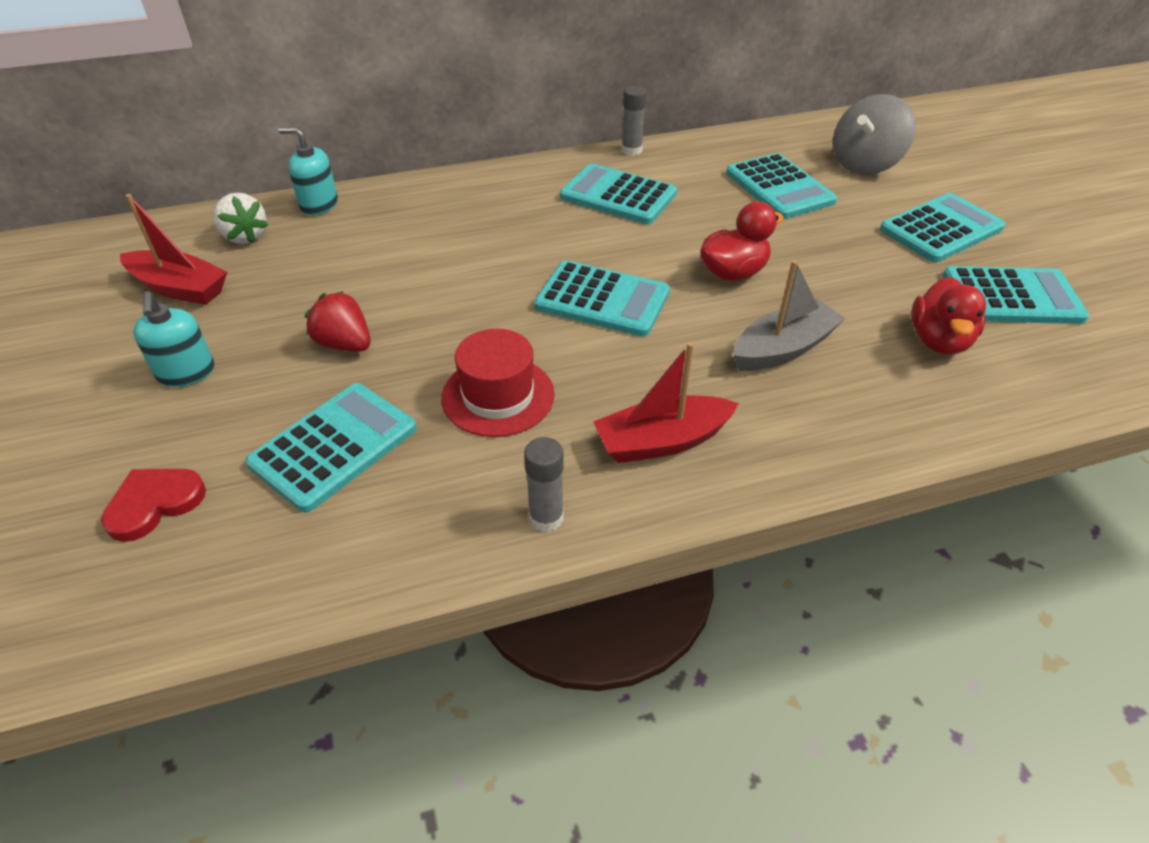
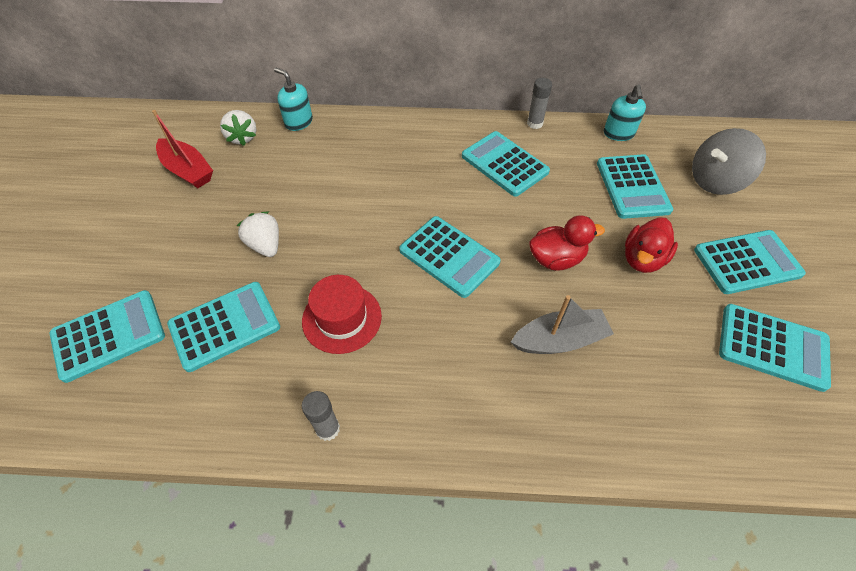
camera: 20 degrees right, 10 degrees up
red heart [101,469,206,542] -> turquoise calculator [50,290,165,383]
turquoise soap dispenser [133,291,215,387] -> turquoise soap dispenser moved to [604,84,646,141]
red strawberry [305,291,371,352] -> white strawberry [237,212,279,257]
red boat [593,342,739,463] -> none
red duck [911,277,986,355] -> red duck moved to [625,217,678,273]

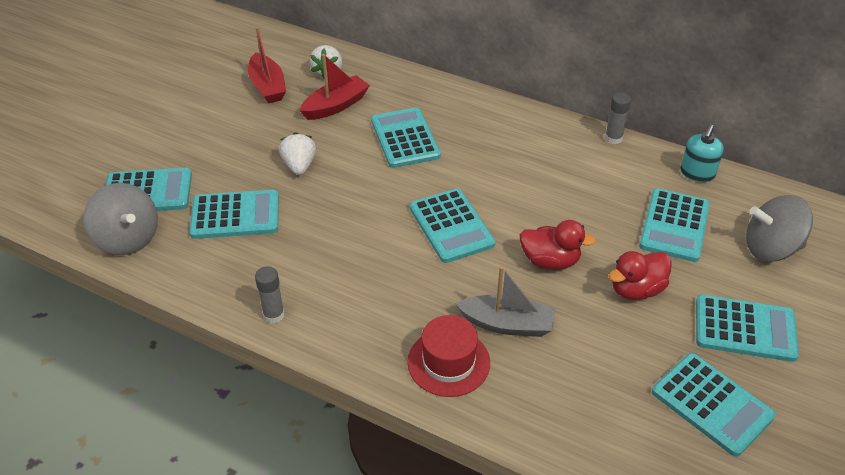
camera: 25 degrees right, 10 degrees down
turquoise soap dispenser [274,68,313,131] -> none
red hat [302,275,382,354] -> red hat moved to [407,315,490,397]
turquoise calculator [462,131,550,197] -> turquoise calculator moved to [371,107,441,168]
none -> grey spinning top [83,183,158,255]
none -> red boat [299,54,370,120]

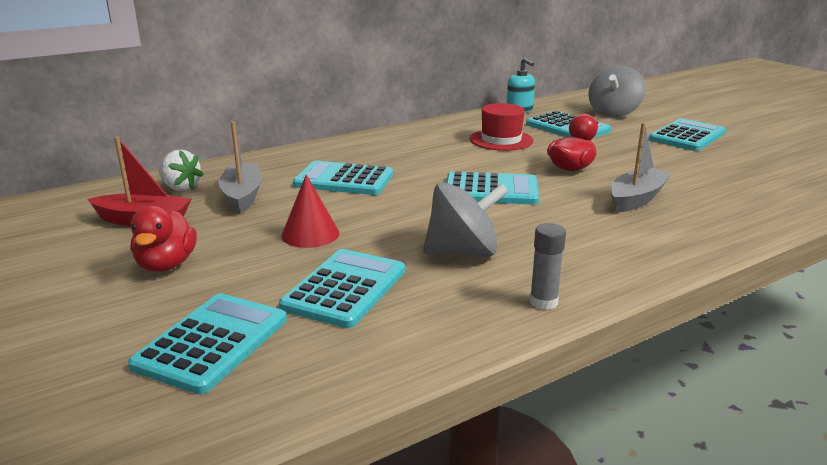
camera: 60 degrees left, 20 degrees down
grey spinning top [83,183,158,255] -> grey spinning top moved to [423,182,509,257]
white strawberry [279,132,316,175] -> red cone [281,174,339,248]
red boat [299,54,370,120] -> grey boat [218,121,262,214]
red hat [407,315,490,397] -> red hat moved to [470,103,534,151]
grey glue stick [605,93,631,144] -> none
red duck [609,251,672,300] -> red duck moved to [131,206,197,272]
turquoise calculator [652,353,776,457] -> none

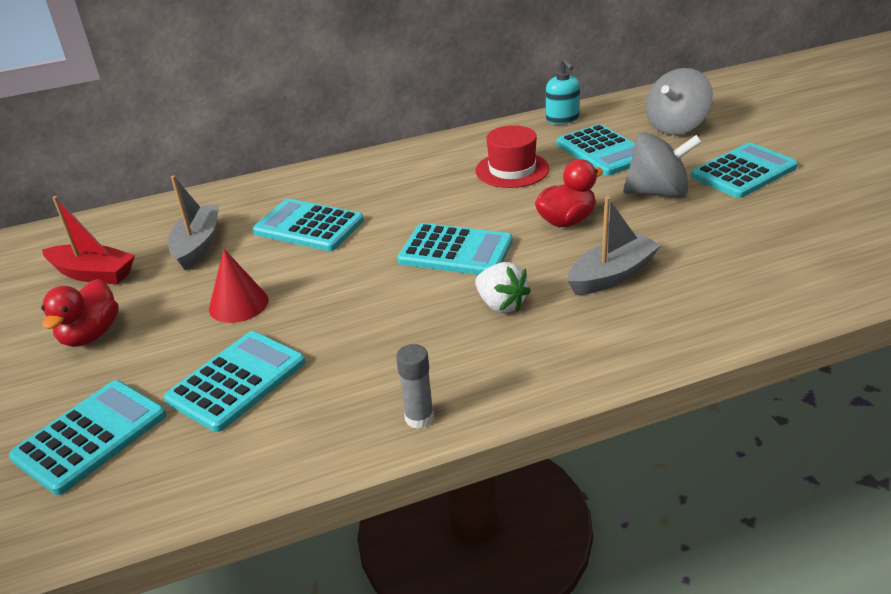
camera: 15 degrees right, 10 degrees up
white strawberry [159,149,204,191] -> white strawberry moved to [475,262,531,313]
grey spinning top [423,182,509,257] -> grey spinning top moved to [623,132,702,198]

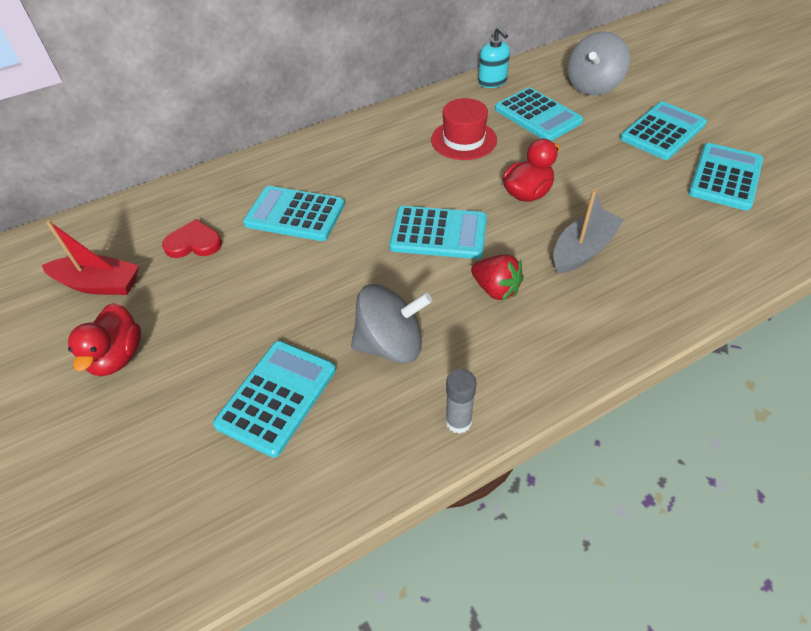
camera: 10 degrees left, 15 degrees up
turquoise calculator [9,380,166,495] -> turquoise calculator moved to [688,143,763,211]
grey boat [168,175,219,270] -> red heart [162,219,222,258]
red cone [209,249,269,323] -> none
white strawberry [475,262,531,313] -> red strawberry [471,254,524,300]
grey spinning top [623,132,702,198] -> grey spinning top moved to [351,284,432,363]

